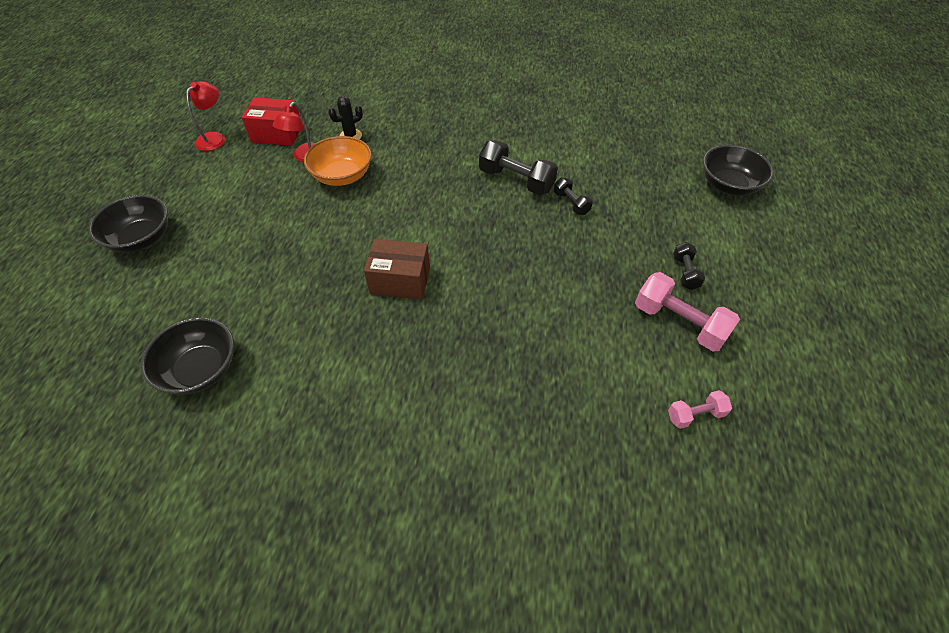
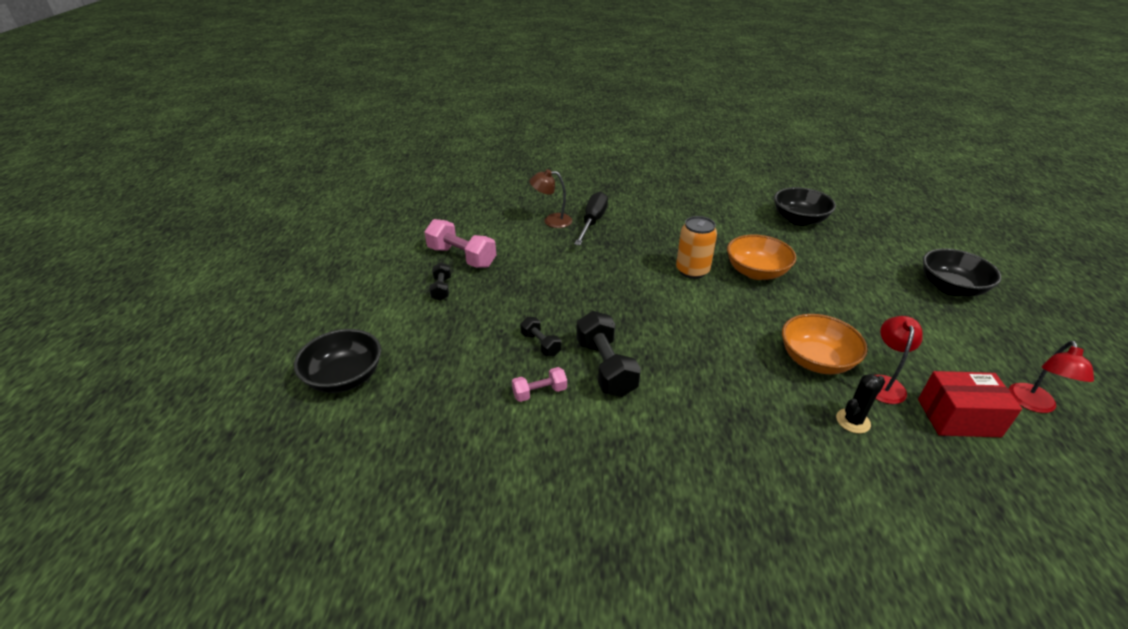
camera: 175 degrees right, 15 degrees down
brown box [364,239,430,300] -> orange can [676,216,717,279]
black dumbbell [479,140,558,195] -> black dumbbell turned 45 degrees clockwise [576,311,641,397]
pink dumbbell [668,390,732,429] -> pink dumbbell moved to [512,367,567,402]
none -> brown lamp [530,169,572,228]
none -> black screwdriver [574,192,608,245]
none -> orange bowl [727,235,796,280]

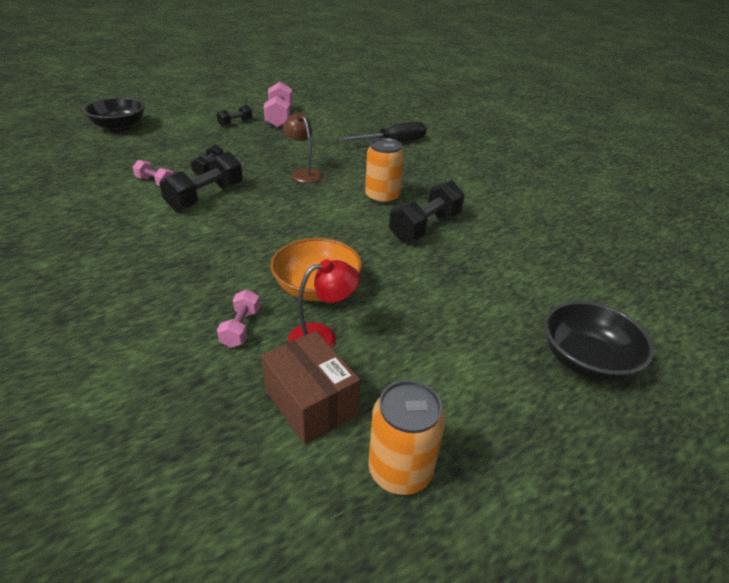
camera: 50 degrees right, 0 degrees up
brown lamp [530,169,572,228] -> brown lamp moved to [283,112,323,183]
orange bowl [727,235,796,280] -> black dumbbell [389,181,465,242]
black bowl [774,187,836,226] -> none
black cactus [836,374,885,434] -> pink dumbbell [217,290,260,348]
red box [918,371,1022,437] -> brown box [261,331,360,444]
red lamp [1009,341,1094,413] -> orange can [369,380,445,495]

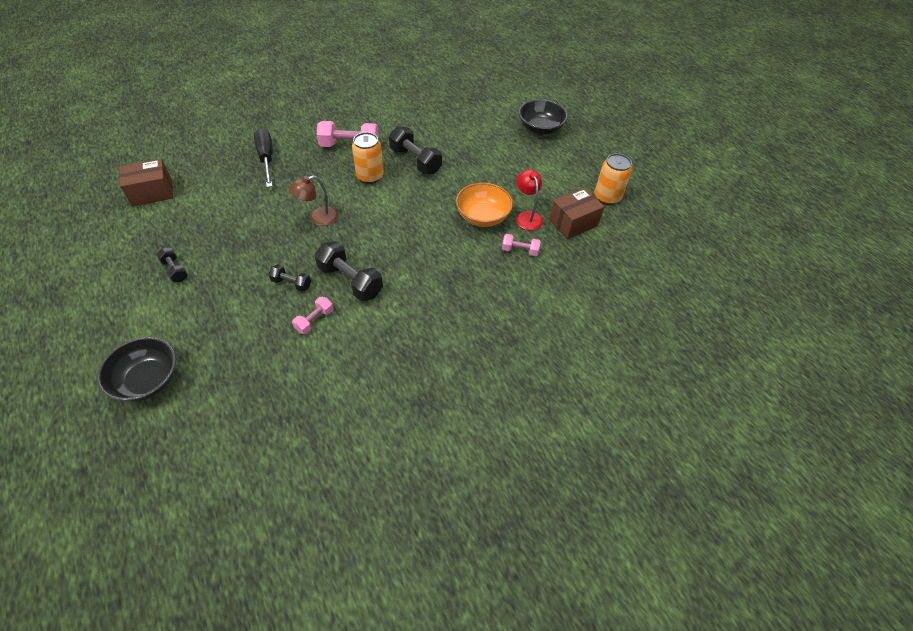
camera: 85 degrees left, 15 degrees up
pink dumbbell [264,82,293,128] -> pink dumbbell moved to [317,121,378,147]
none -> brown box [119,159,173,206]

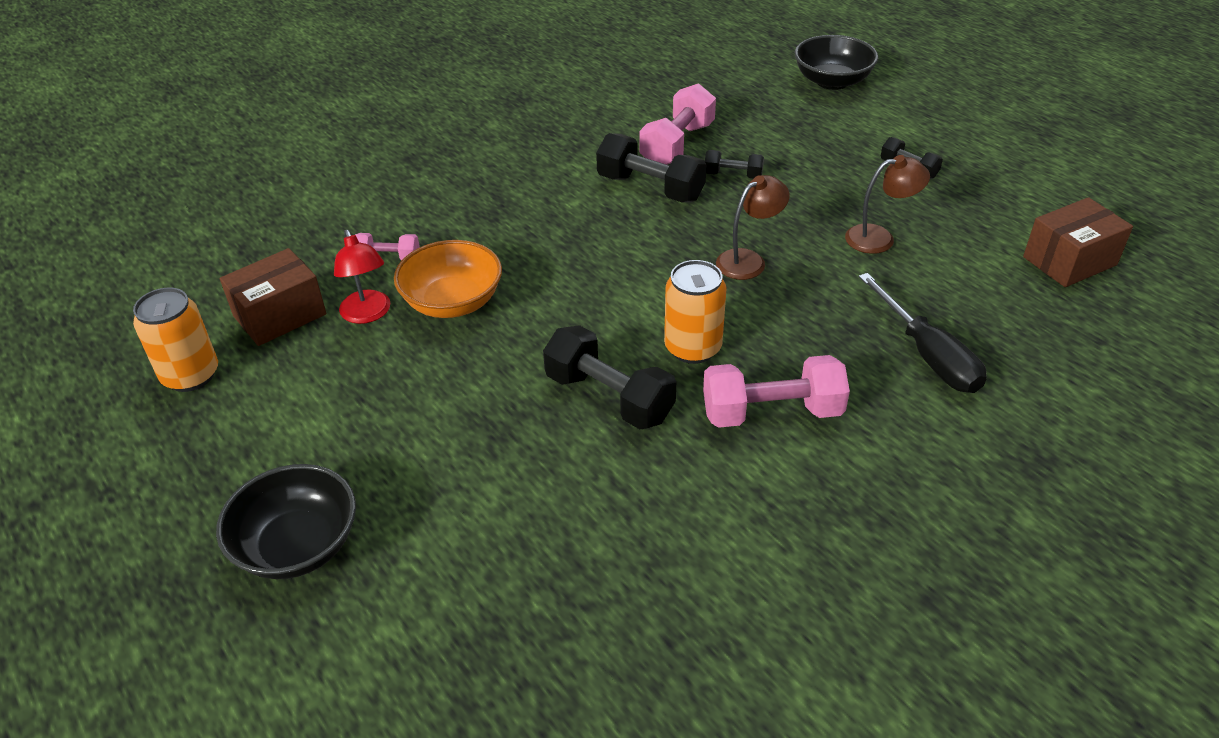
camera: 175 degrees right, 10 degrees down
pink dumbbell [292,297,333,334] -> pink dumbbell [640,84,716,165], size x1.81
none -> brown lamp [845,155,930,254]

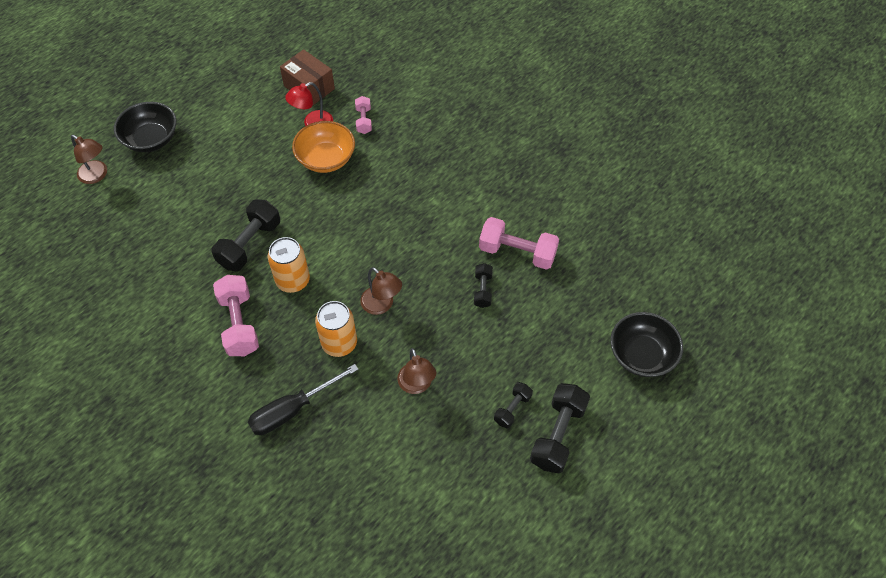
camera: 80 degrees right, 15 degrees up
orange can [133,287,218,392] -> orange can moved to [315,301,357,357]
black dumbbell [596,133,707,202] -> black dumbbell moved to [530,383,590,473]
brown box [1023,197,1133,287] -> none
none -> brown lamp [71,135,107,184]

